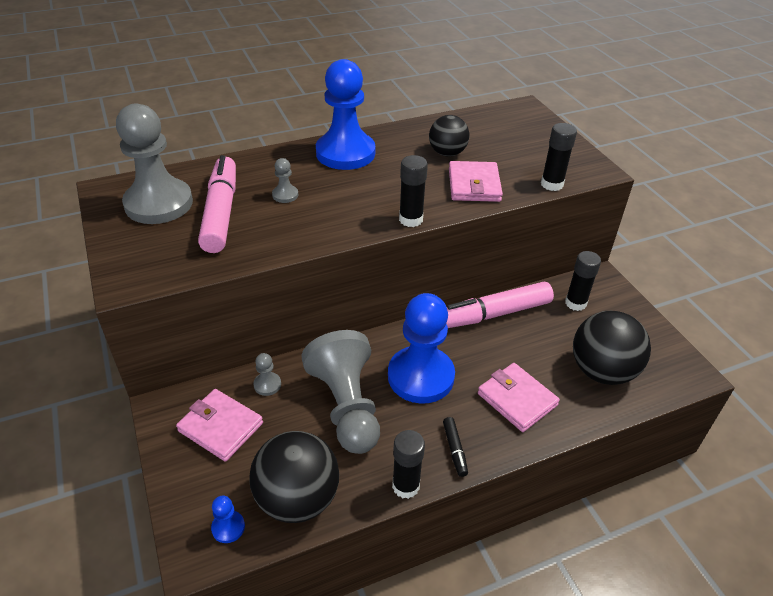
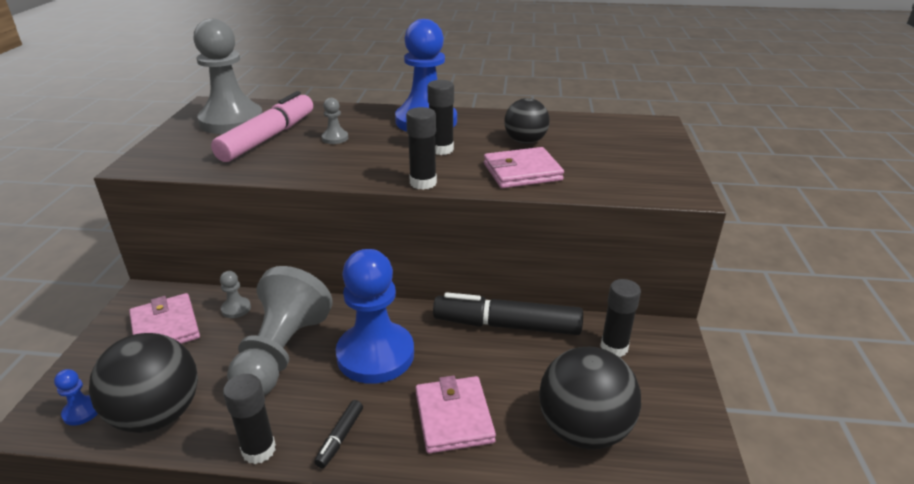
camera: 30 degrees right, 10 degrees down
pink marker [446,282,554,328] -> black marker [433,292,583,335]
pink wallet [449,161,503,202] -> pink wallet turned 45 degrees clockwise [484,147,564,188]
black glue stick [541,123,577,191] -> black glue stick moved to [427,80,454,155]

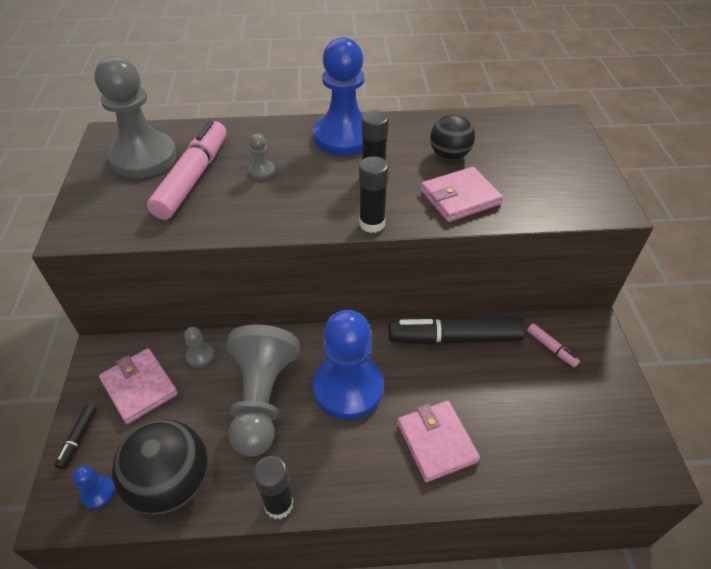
camera: 10 degrees left, 15 degrees up
black marker [314,400,363,468] -> black marker moved to [55,405,97,469]
black ball [539,347,641,450] -> none
black glue stick [600,279,641,357] -> pink marker [527,323,580,367]

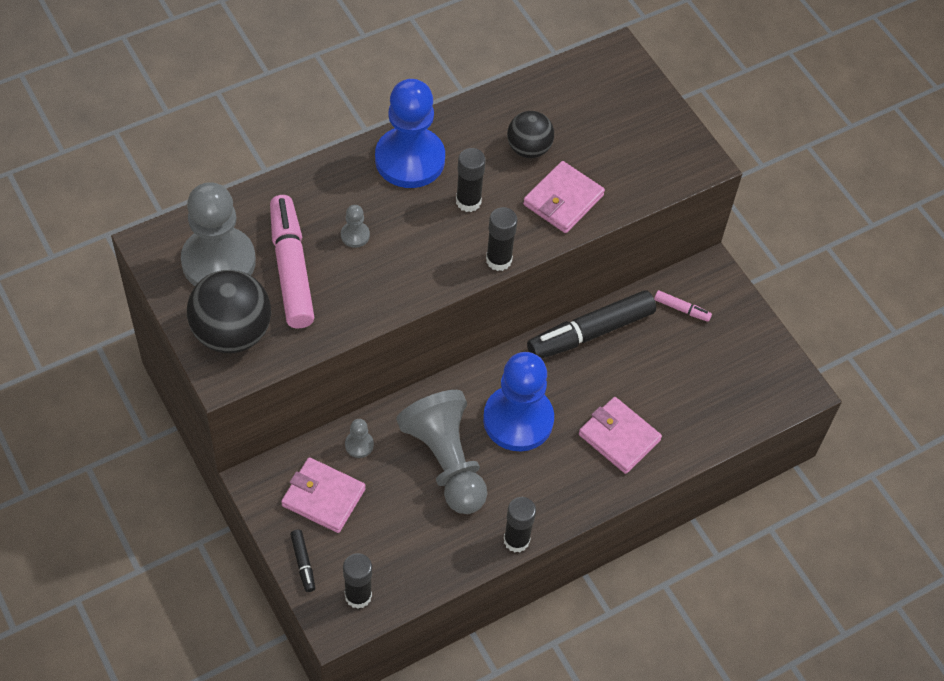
camera: 30 degrees left, 10 degrees up
blue pawn [72,465,115,509] -> black glue stick [343,553,372,609]
black ball [112,419,208,515] -> black ball moved to [187,270,271,353]

